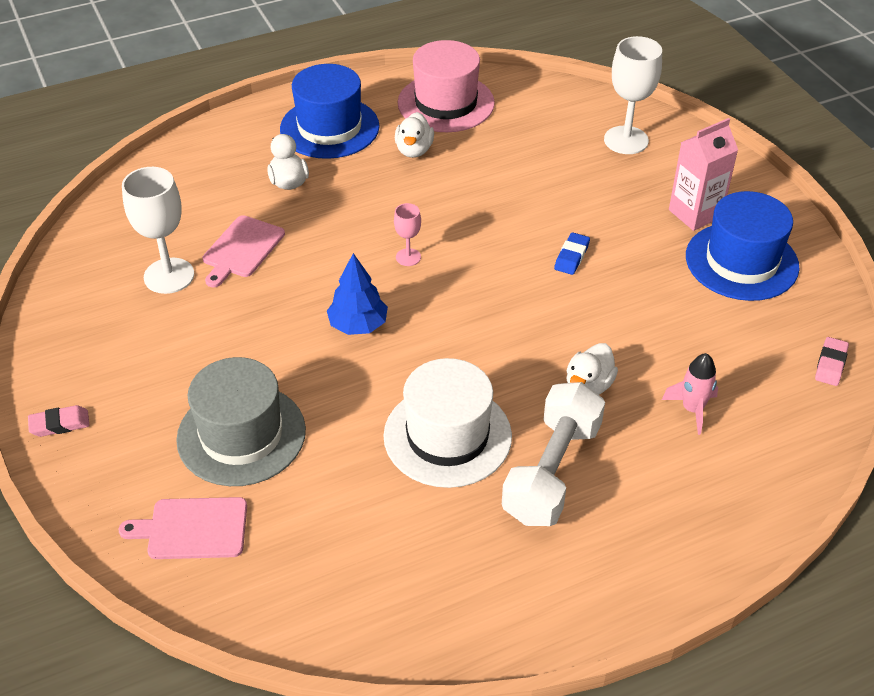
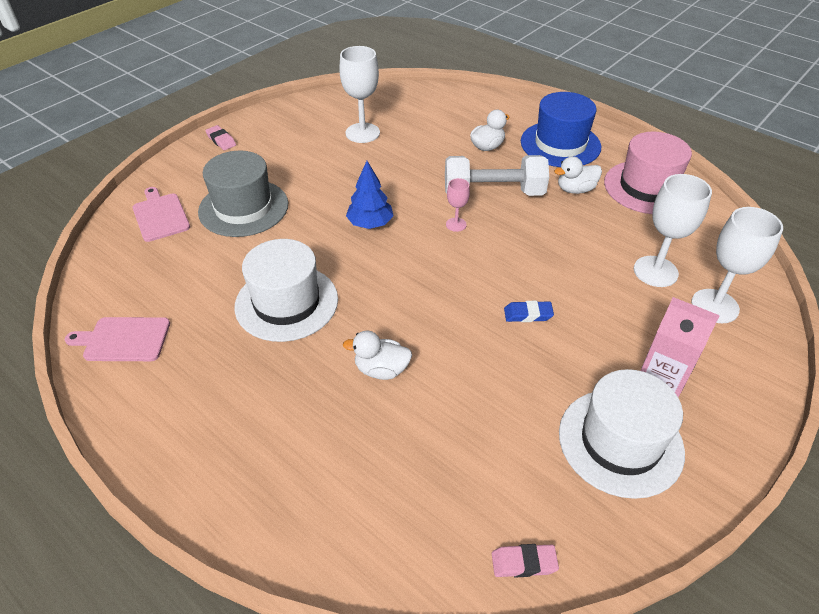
camera: 65 degrees right, 0 degrees up
pink cutting board [203,215,285,287] -> pink cutting board moved to [65,317,170,361]
white dumbbell [502,382,605,526] -> white dumbbell moved to [445,155,549,196]
pink rocket [662,353,718,435] -> none
blue hat [686,191,800,301] -> white hat [559,369,685,499]
none -> white goblet [634,174,712,287]

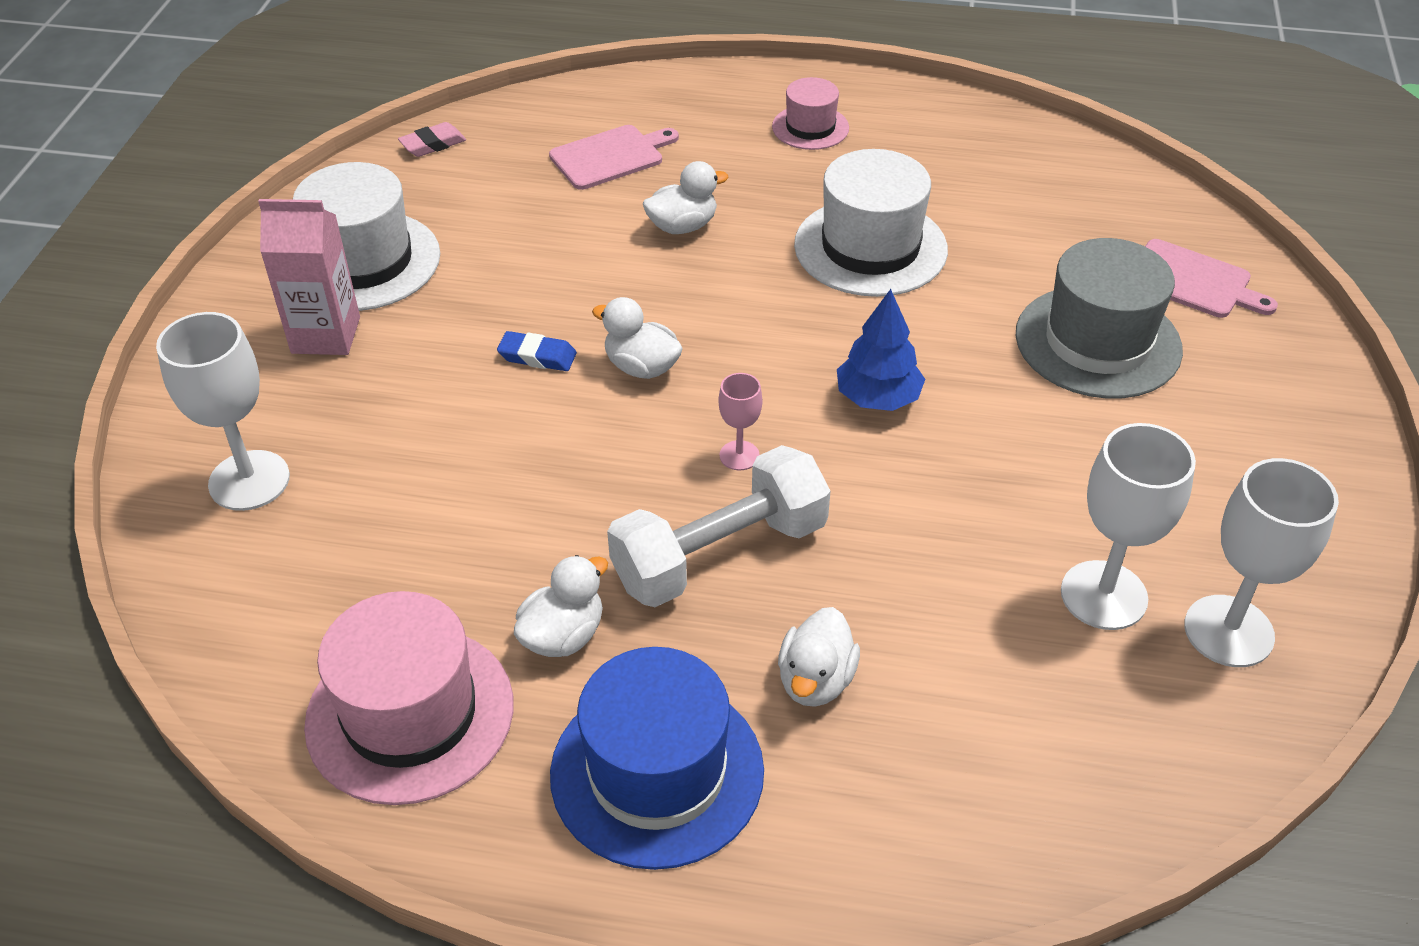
camera: 150 degrees right, 0 degrees up
pink cutting board [65,317,170,361] -> pink cutting board moved to [549,125,679,190]
pink eraser [205,125,236,150] -> none
blue eraser [504,301,554,322] -> blue eraser turned 45 degrees clockwise [497,331,577,371]
white goblet [634,174,712,287] -> white goblet moved to [1184,458,1339,667]
none -> white duck [592,297,683,379]
none -> pink hat [772,77,849,150]

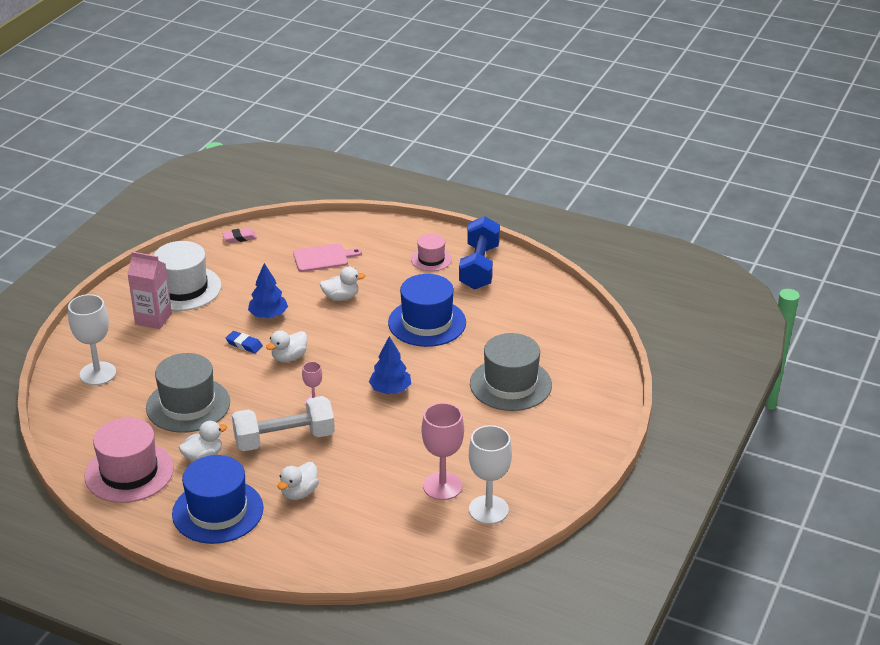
camera: 15 degrees right, 10 degrees down
white duck [592,297,683,379] -> white duck turned 90 degrees counterclockwise [266,330,307,362]
white hat [794,149,948,297] -> blue hat [388,274,466,347]
white goblet [1061,423,1196,630] -> pink goblet [422,403,464,500]
pink cutting board [1145,239,1278,318] -> none
none -> grey hat [146,353,230,433]
none -> blue tree [248,263,288,318]
none -> blue dumbbell [459,216,500,290]

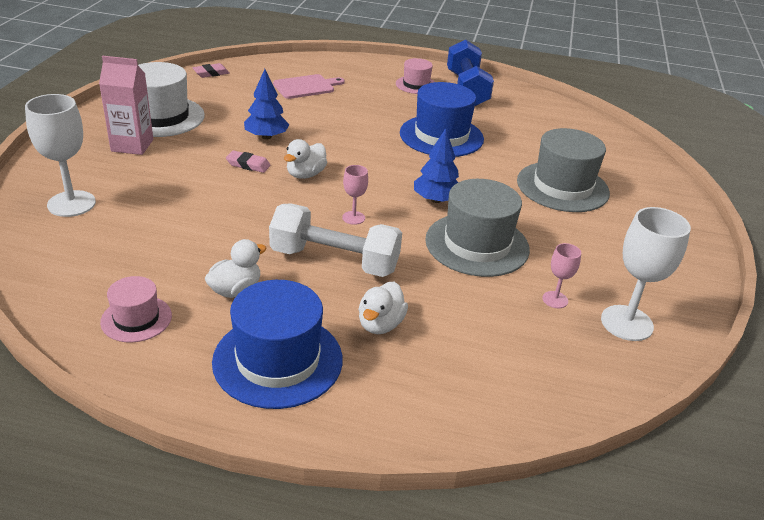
camera: 15 degrees left, 0 degrees up
pink hat [85,418,174,503] -> pink hat [100,276,172,342], size x0.55
grey hat [146,353,230,433] -> grey hat moved to [425,179,530,277]
blue eraser [226,331,263,353] -> pink eraser [226,150,271,173]
white dumbbell [232,396,335,451] -> white dumbbell turned 45 degrees clockwise [269,203,402,277]
white duck [320,267,365,301] -> none
pink goblet [422,403,464,500] -> pink goblet [542,243,581,308], size x0.51

